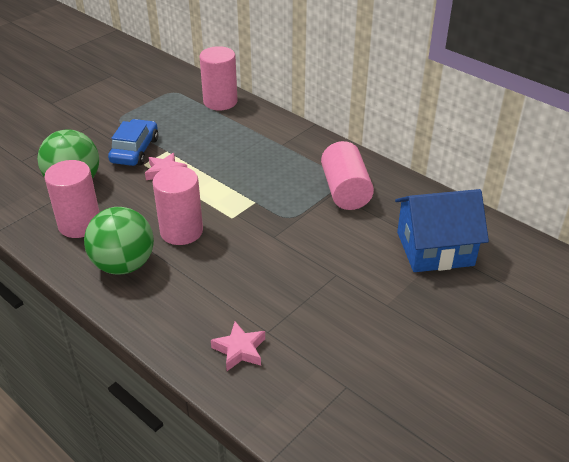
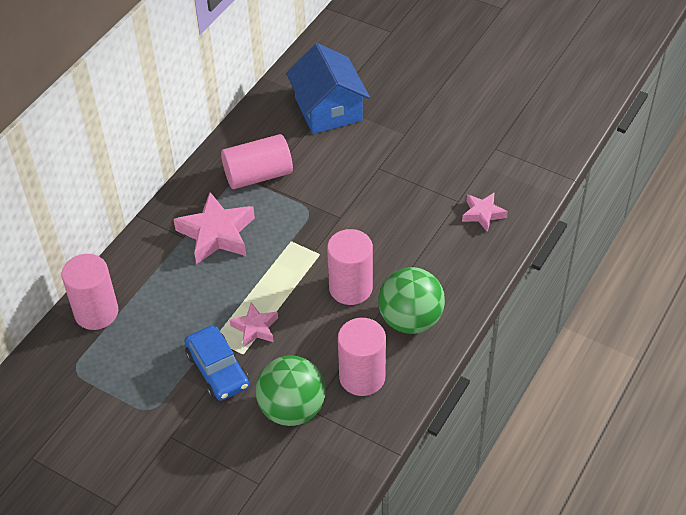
camera: 100 degrees left, 10 degrees up
blue car [108,119,158,166] -> blue car turned 120 degrees counterclockwise [184,326,249,401]
none -> pink star [173,192,255,264]

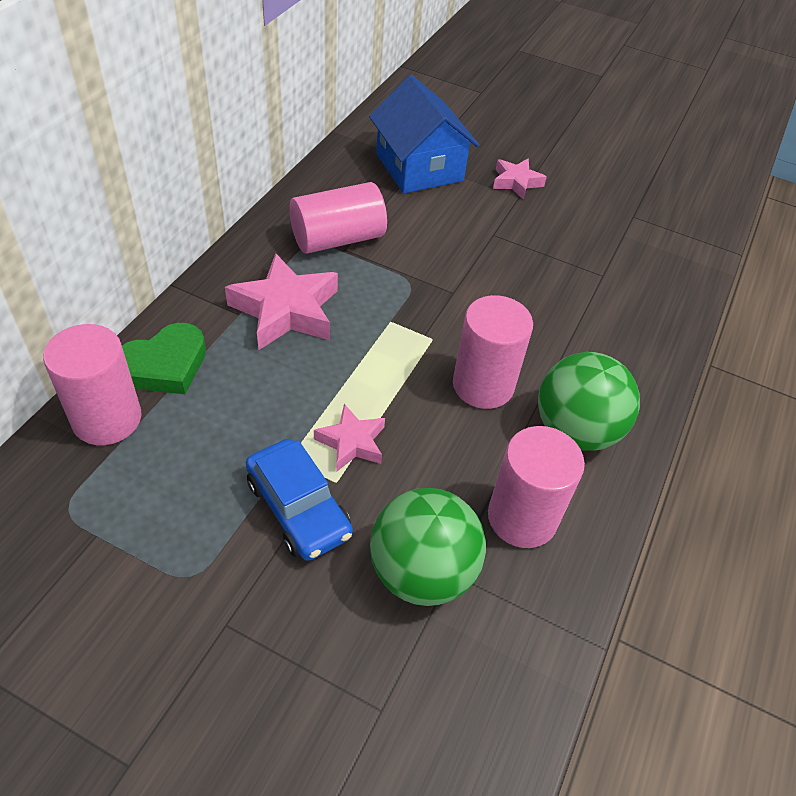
camera: 10 degrees left, 0 degrees up
pink star [462,192,508,232] -> pink star moved to [493,159,547,200]
none -> green heart [122,323,206,394]

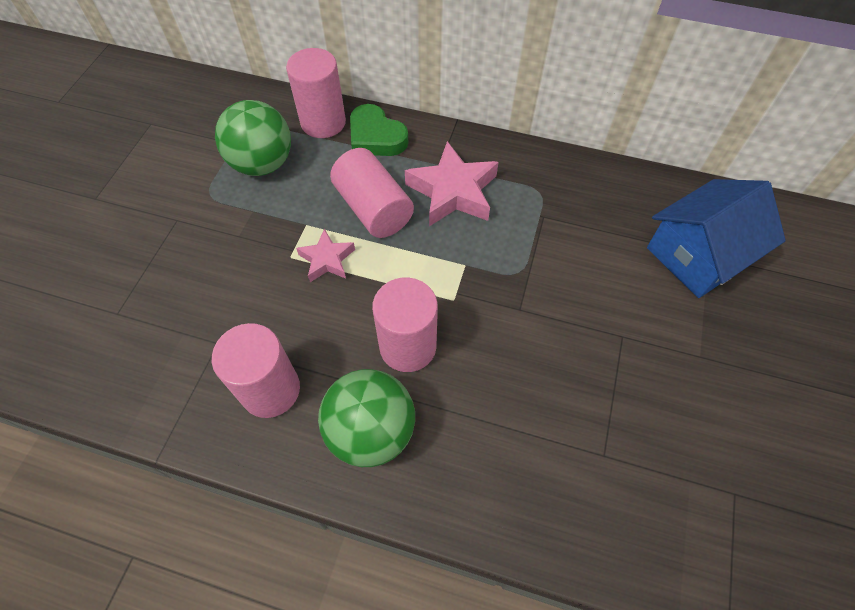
camera: 85 degrees right, 10 degrees up
blue car [246,439,353,561] -> none
pink cylinder [289,182,387,254] -> pink cylinder moved to [330,148,414,238]
green ball [370,488,486,606] -> green ball moved to [215,100,291,176]
pink star [493,159,547,200] -> none

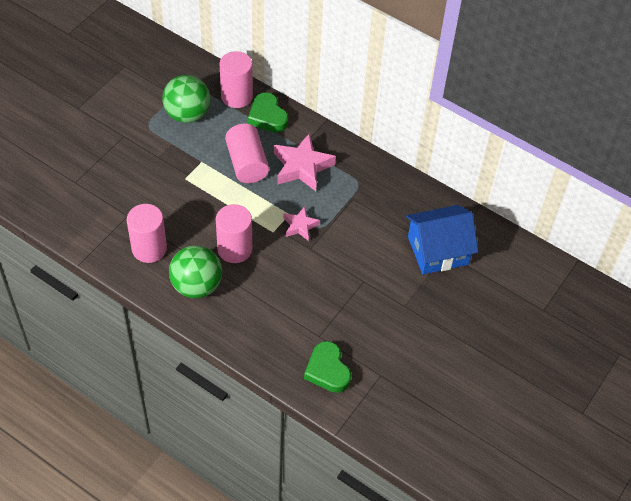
camera: 15 degrees right, 5 degrees down
pink star [296,229,355,282] -> pink star moved to [283,206,320,241]
none -> green heart [304,341,351,393]

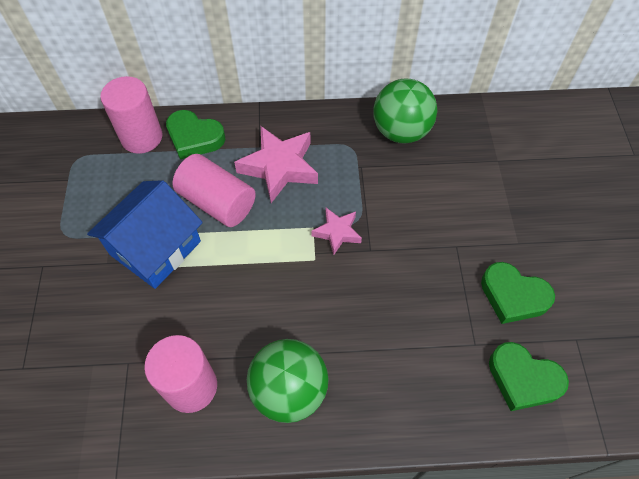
camera: 35 degrees left, 5 degrees up
green ball [162,75,210,123] -> green ball moved to [373,79,437,143]
pink cylinder [216,204,252,263] -> none
blue house [406,205,479,274] -> blue house moved to [87,180,203,289]
none -> green heart [481,262,555,324]

